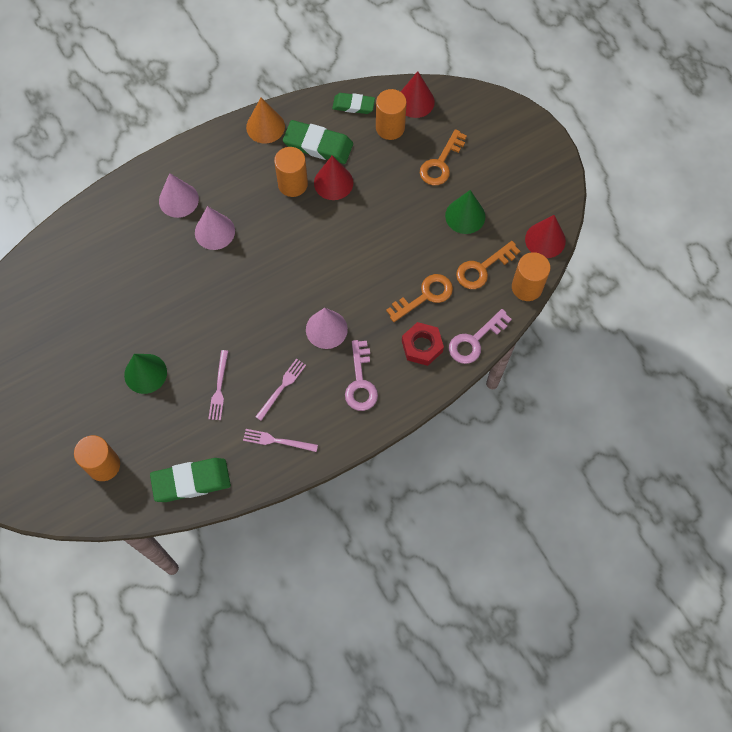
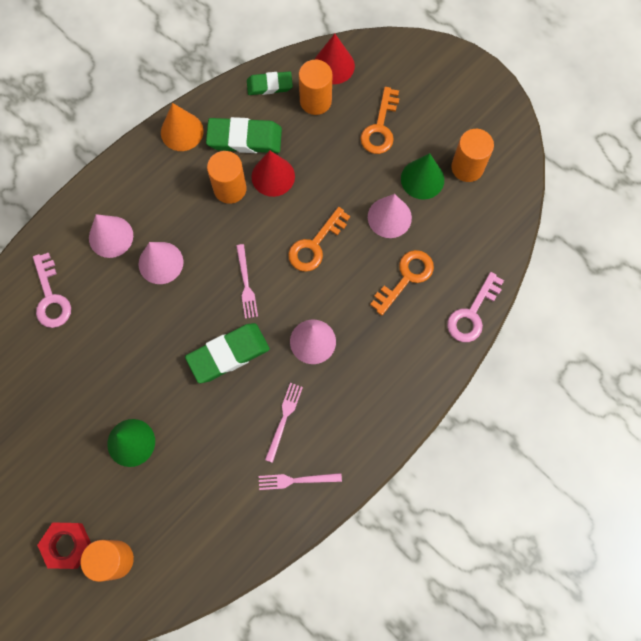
camera: 15 degrees left, 5 degrees up
green eraser [150,458,231,502] -> green eraser moved to [185,323,270,383]
pink fork [208,350,228,420] -> pink fork moved to [236,244,258,319]
pink key [345,340,378,411] -> pink key moved to [33,253,71,328]
red nut [402,322,444,366] -> red nut moved to [37,522,91,569]
orange key [456,241,520,289] -> orange key moved to [288,207,350,272]
orange cylinder [512,252,551,301] -> orange cylinder moved to [451,129,494,182]
red cone [525,215,566,258] -> none
none -> pink cone [368,194,412,238]

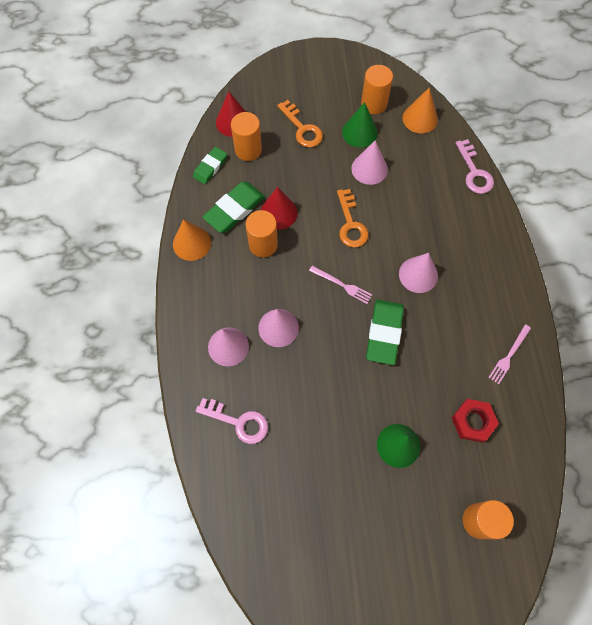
camera: 50 degrees left, 5 degrees down
red nut [37,522,91,569] -> red nut moved to [452,399,499,443]
pink fork [265,383,303,463] -> none
orange key [370,250,434,315] -> none
none -> orange cone [403,87,438,133]

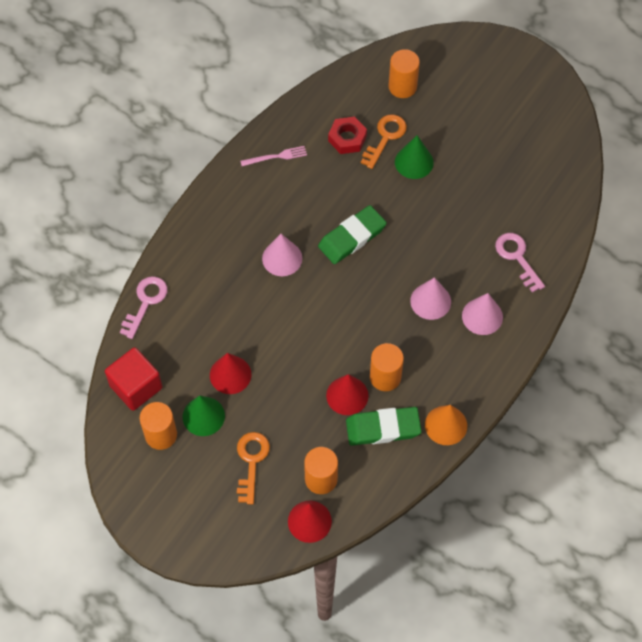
camera: 140 degrees left, 5 degrees down
green eraser [193,147,227,184] -> none
pink fork [309,266,372,304] -> none
orange key [337,189,369,248] -> orange key moved to [361,114,407,169]
pink cone [351,140,388,185] -> red cone [210,353,252,394]
orange cone [403,87,438,133] -> red cube [105,347,162,411]

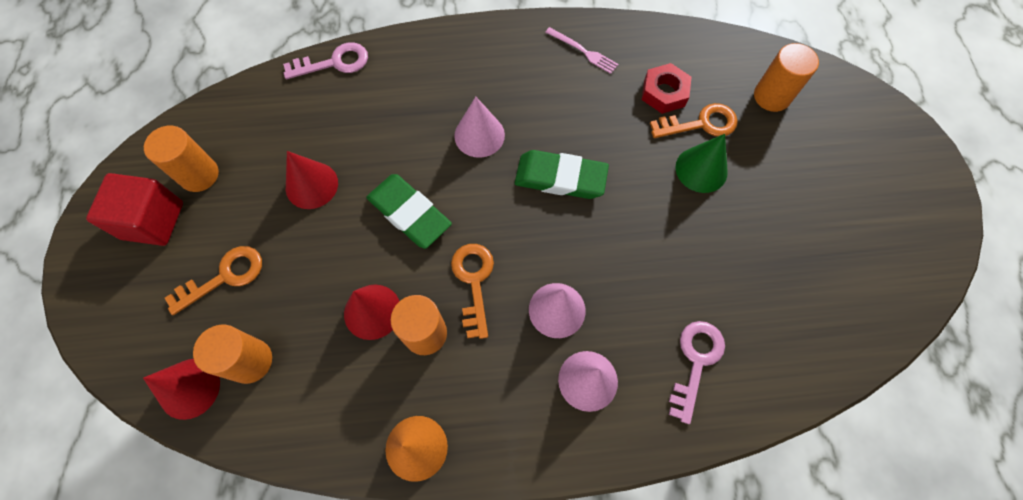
camera: 50 degrees right, 5 degrees up
red cube [105,347,162,411] -> red cube moved to [86,173,183,246]
green cone [183,395,225,436] -> none
green eraser [346,407,422,446] -> green eraser moved to [366,174,452,249]
none -> orange key [451,244,494,339]

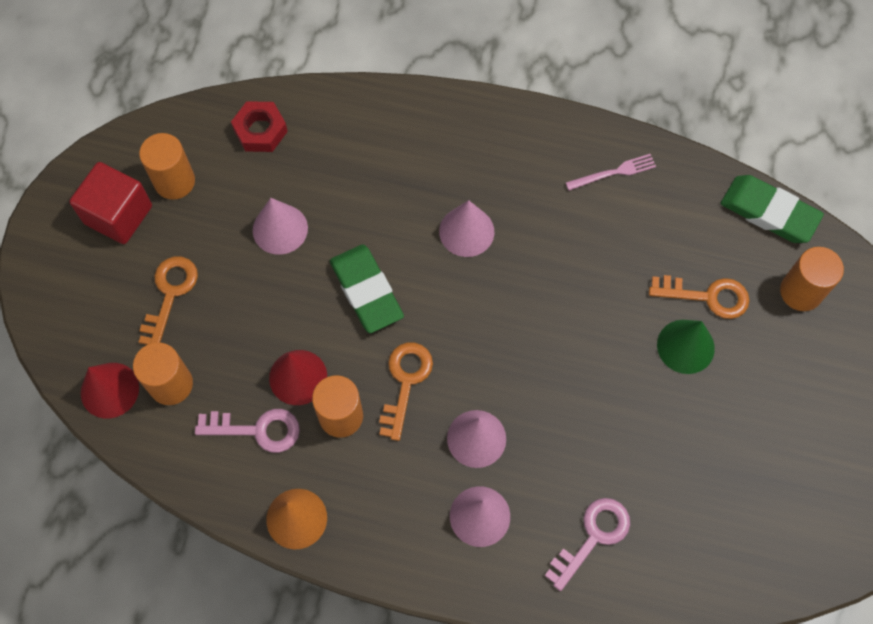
camera: 20 degrees right, 0 degrees up
orange key [165,246,262,315] -> orange key turned 60 degrees counterclockwise [139,256,198,345]
pink key [283,42,368,79] -> pink key moved to [195,409,300,453]
red cone [286,151,338,209] -> pink cone [253,198,308,255]
green eraser [515,150,609,199] -> green eraser moved to [720,175,824,243]
pink fork [545,27,618,74] -> pink fork turned 75 degrees counterclockwise [566,154,656,191]
red nut [642,63,691,114] -> red nut moved to [231,101,288,152]

